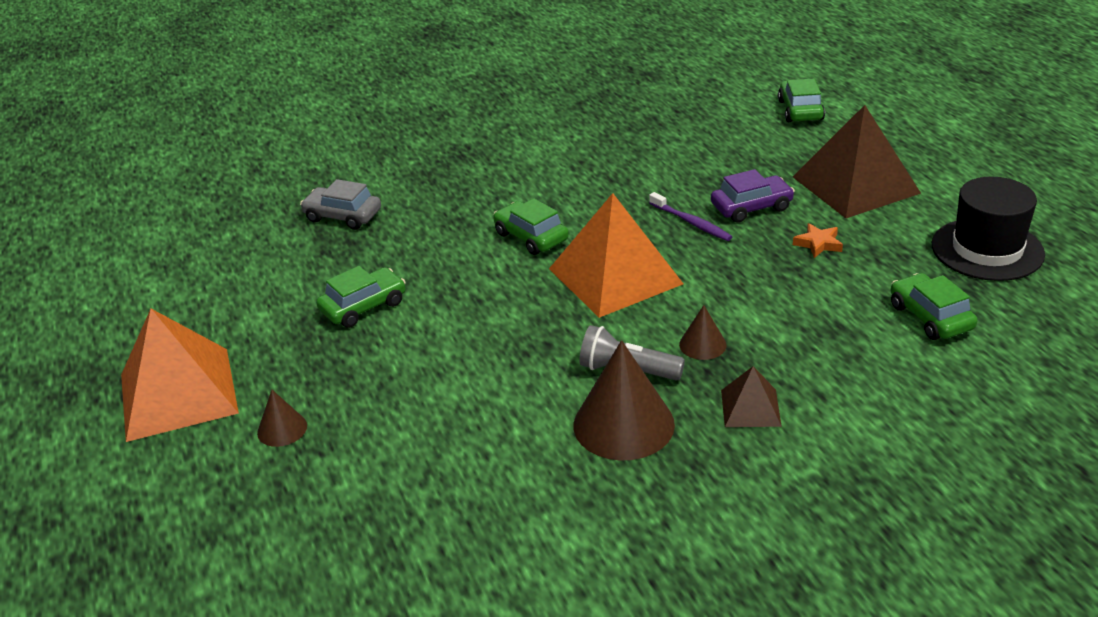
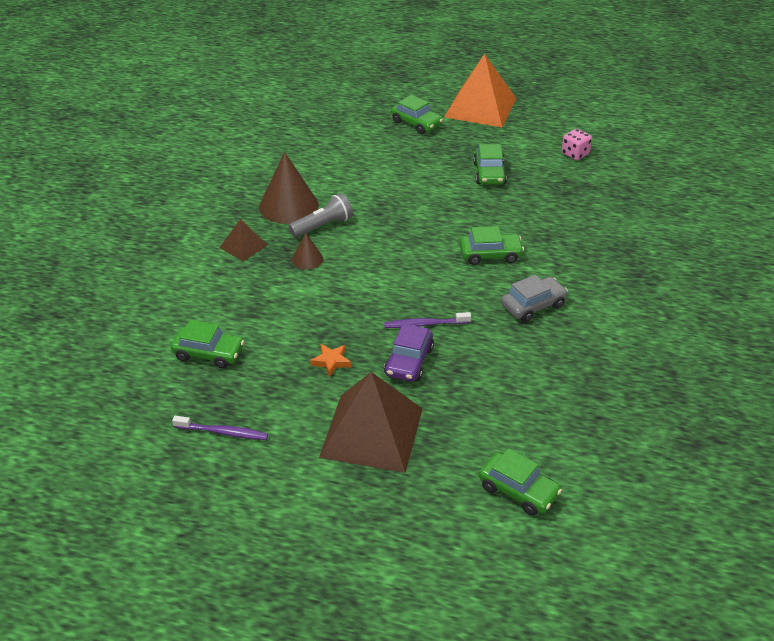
camera: 125 degrees right, 5 degrees up
brown cone [257,390,307,447] -> green car [391,95,443,134]
grey car [300,179,381,230] -> grey car moved to [501,275,568,322]
orange pyramid [549,193,683,318] -> none
black hat [932,177,1045,281] -> purple toothbrush [172,416,268,440]
none -> pink dice [561,129,592,160]

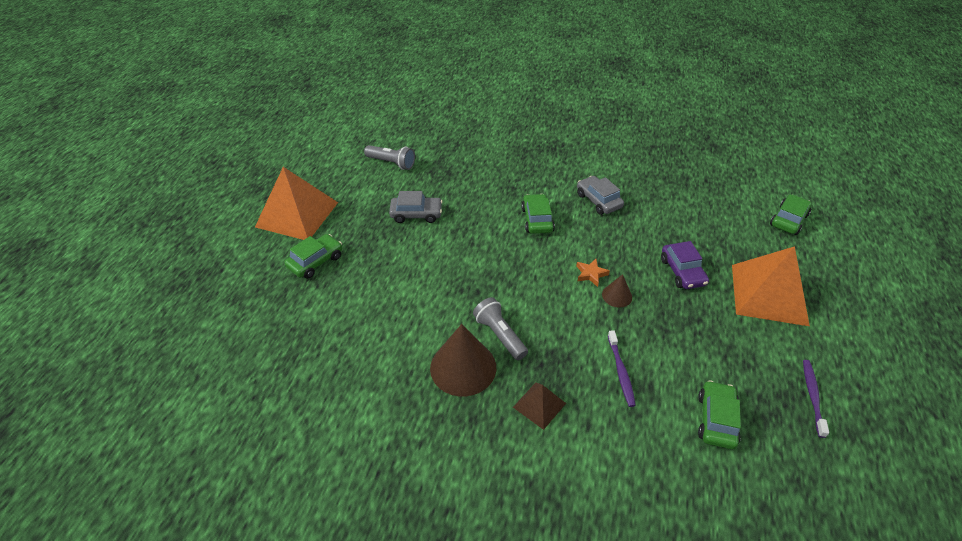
camera: 90 degrees left, 5 degrees up
brown cone [292,233,323,270] -> brown cone moved to [602,274,632,308]
orange star [310,344,351,377] -> orange star moved to [576,259,610,287]
brown pyramid [319,372,422,473] -> orange pyramid [732,246,810,326]
purple toothbrush [384,312,471,328] -> purple toothbrush moved to [608,330,636,407]
purple car [384,323,434,382] -> purple car turned 60 degrees clockwise [661,241,709,289]
green car [473,144,507,185] -> grey car [389,191,443,223]
pink dice [561,129,592,160] -> grey flashlight [364,145,415,170]

